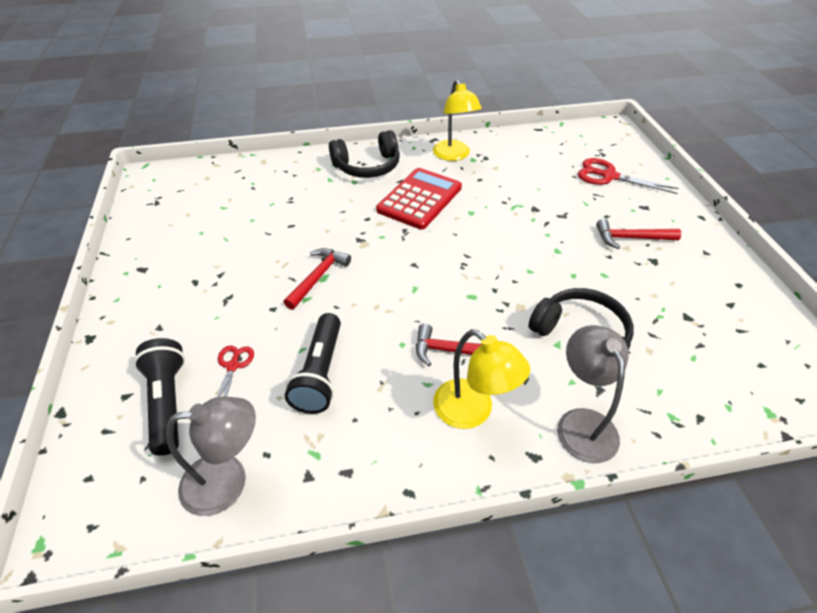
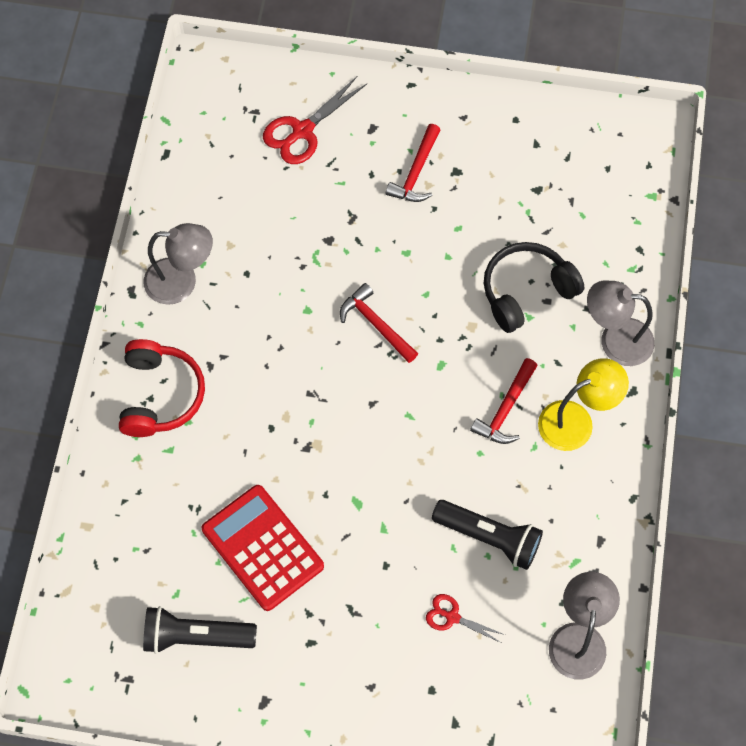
camera: 70 degrees left, 20 degrees up
black flashlight [134,338,185,456] -> black flashlight moved to [143,606,257,654]
red hammer [283,248,351,310] -> red hammer moved to [340,283,418,363]
black headphones [329,130,400,178] -> red headphones [119,339,205,437]
red calculator [376,168,462,229] -> red calculator moved to [202,485,324,611]
yellow lamp [433,80,482,161] -> grey lamp [143,223,213,305]

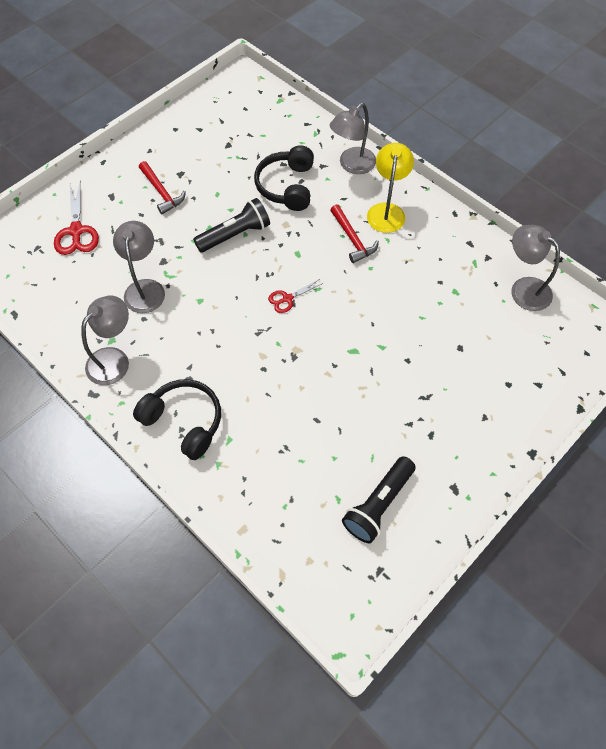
camera: 55 degrees left, 5 degrees down
red headphones [119,339,205,437] -> black headphones [133,379,221,460]
red calculator [202,485,324,611] -> none
red hammer [340,283,418,363] -> none
red scissors [426,594,505,643] -> red scissors moved to [268,280,323,313]
black flashlight [432,500,543,570] -> black flashlight moved to [193,198,270,252]
none -> grey lamp [113,221,165,313]

